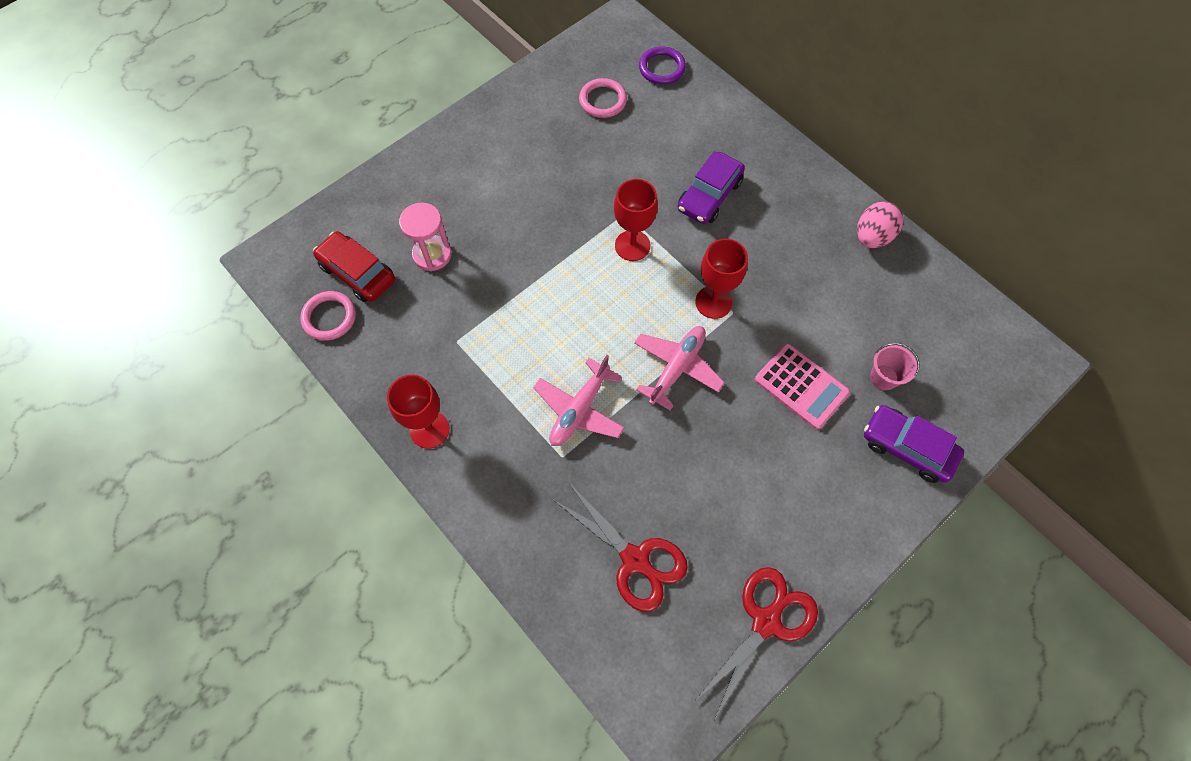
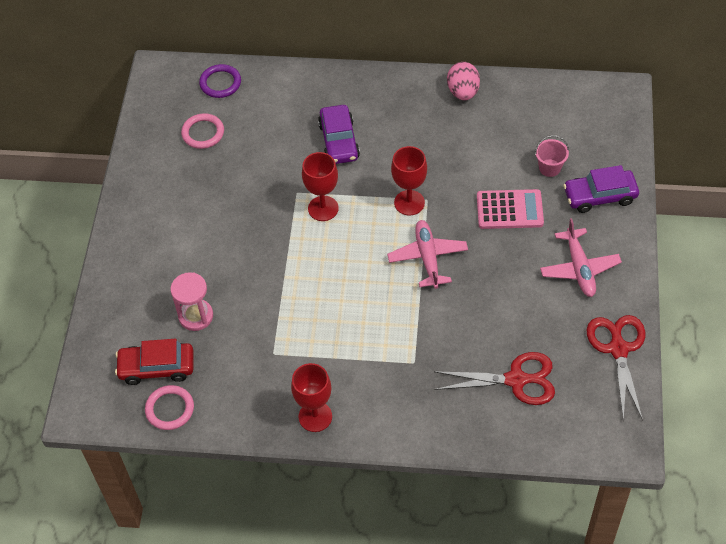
camera: 40 degrees left, 10 degrees down
pink plane [533,355,625,446] -> pink plane moved to [540,218,622,297]

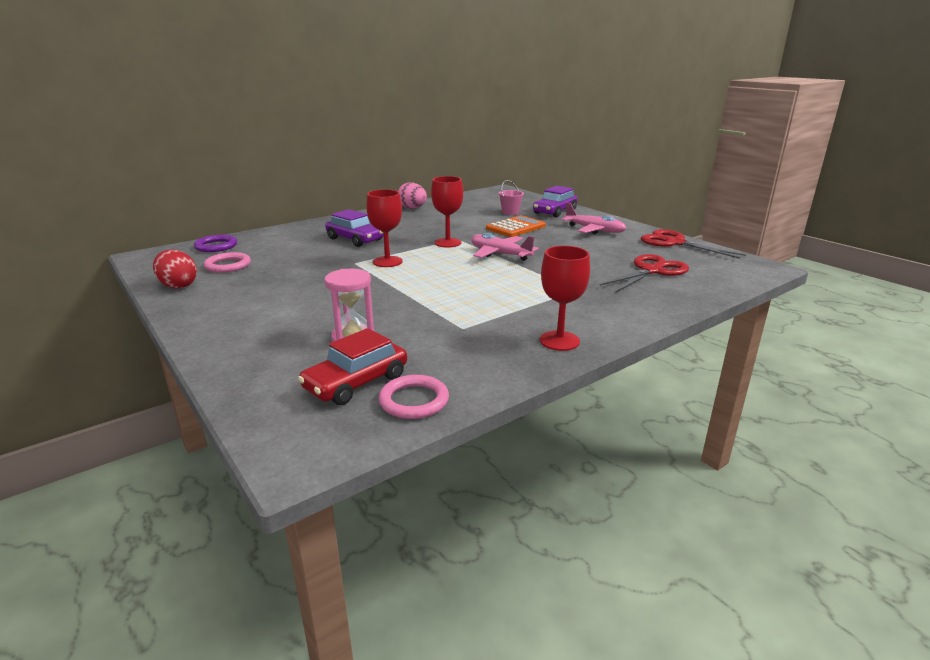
camera: 45 degrees left, 30 degrees down
pink calculator [477,189,544,229] -> orange calculator [486,215,546,237]
none -> red egg [153,250,197,289]

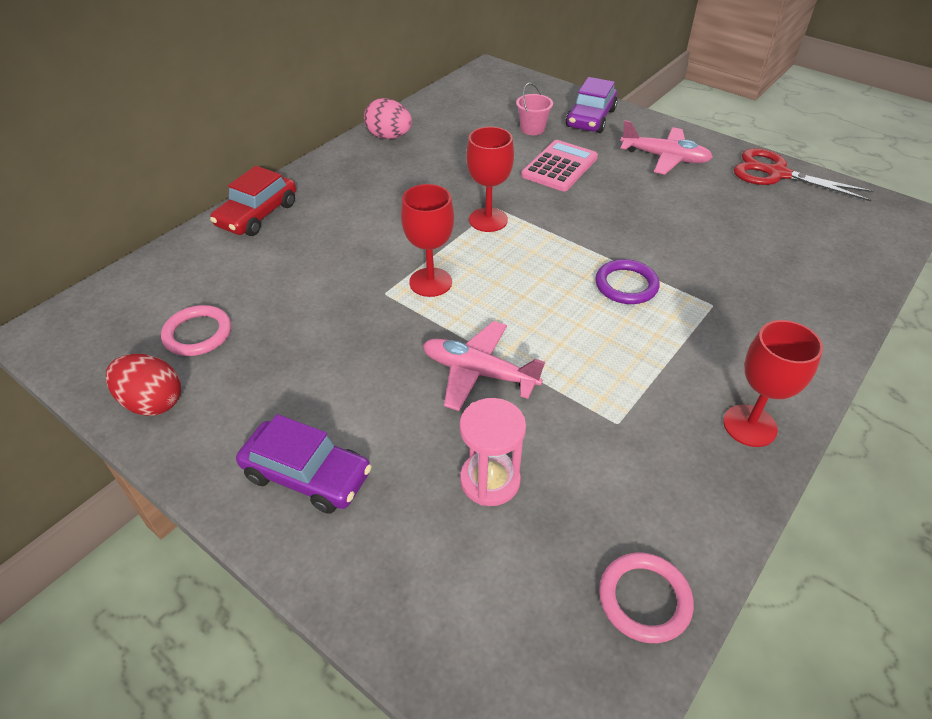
camera: 15 degrees left, 20 degrees up
purple ring [194,235,237,252] -> purple ring moved to [595,259,660,304]
red car [298,328,407,405] -> red car moved to [210,166,296,236]
purple car [325,209,384,247] -> purple car moved to [236,414,372,514]
pink plane [471,233,539,261] -> pink plane moved to [423,321,545,411]
orange calculator [486,215,546,237] -> pink calculator [521,140,598,191]
red scissors [600,254,689,293] -> none

